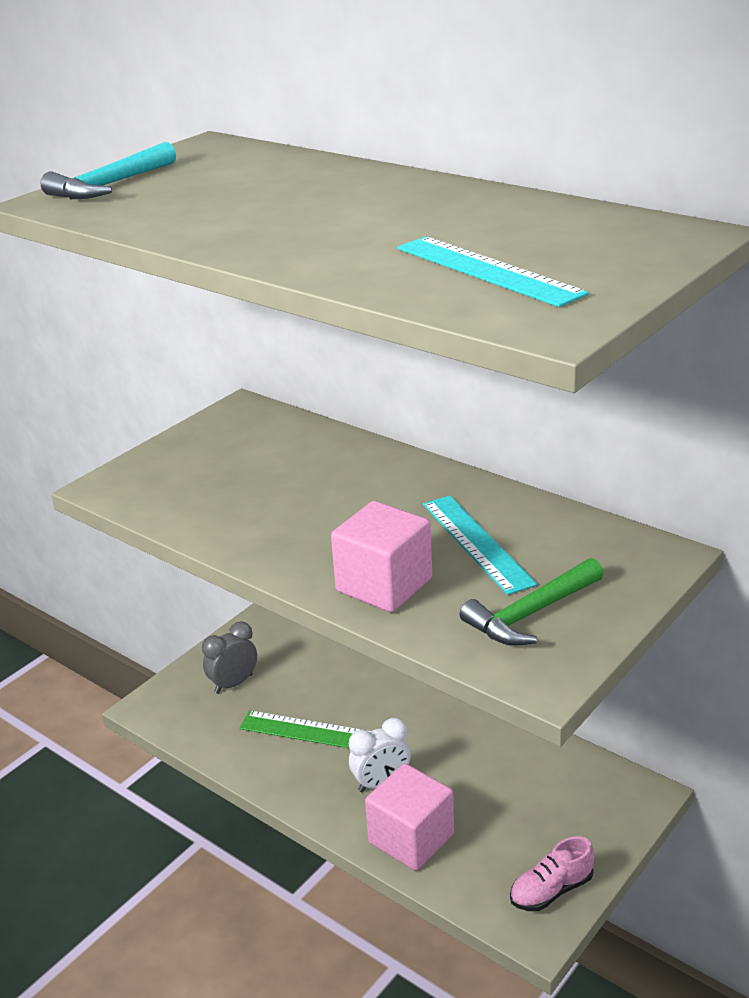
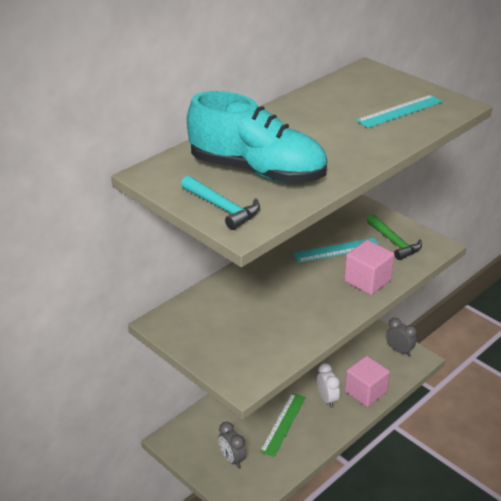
camera: 85 degrees left, 5 degrees up
pink shoe [510,836,594,911] -> grey clock [386,318,417,356]
none -> turquoise shoe [187,91,327,183]

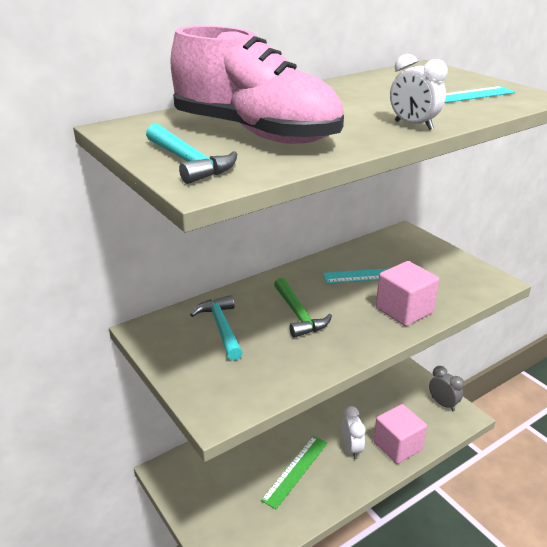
camera: 10 degrees right, 5 degrees down
turquoise shoe [187,91,327,183] -> pink shoe [170,26,344,144]
grey clock [218,422,246,468] -> none
green hammer [367,214,422,260] -> green hammer moved to [274,278,332,338]
none -> turquoise hammer [190,295,243,360]
none -> white clock [390,54,448,130]

